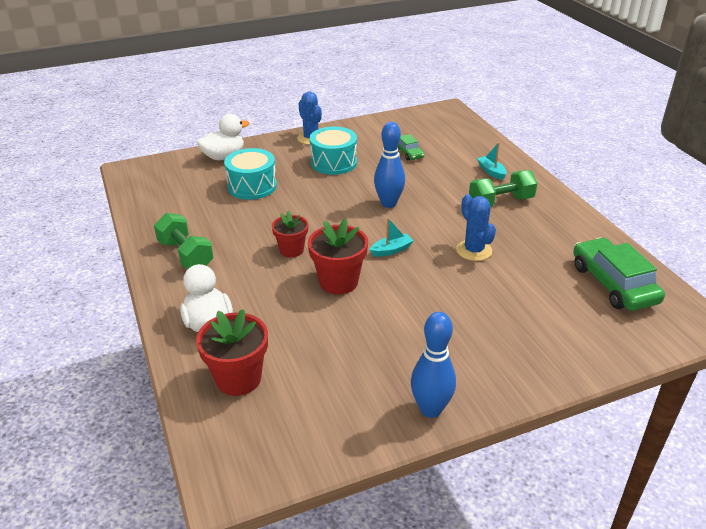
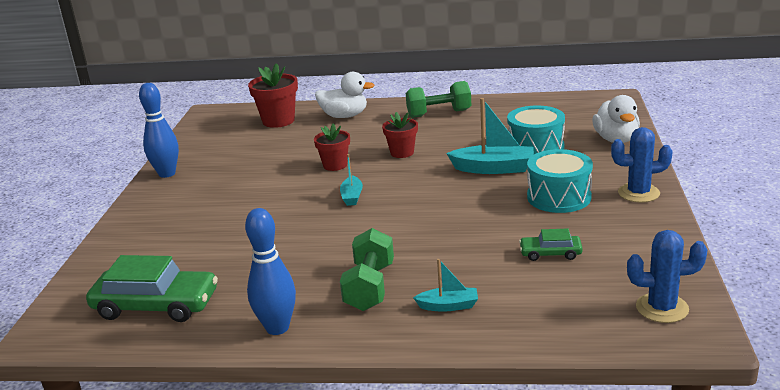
camera: 120 degrees right, 10 degrees down
red flower pot [308,218,368,294] -> red flower pot [314,123,350,171], size x0.65
blue bowling pin [374,122,405,208] -> blue bowling pin moved to [245,208,296,335]
blue cactus [456,194,496,261] -> blue cactus moved to [627,230,707,323]
none -> turquoise boat [446,98,534,174]

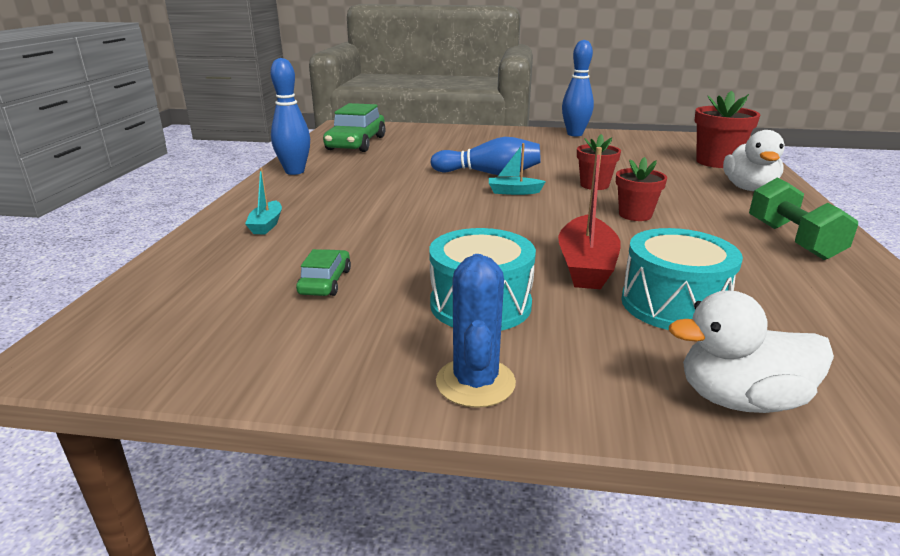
camera: 90 degrees right, 0 degrees up
green dumbbell [340,228,394,311] -> none
turquoise boat [446,98,534,174] -> red boat [558,147,621,289]
blue cactus [627,230,707,323] -> none
none -> blue bowling pin [430,137,541,175]

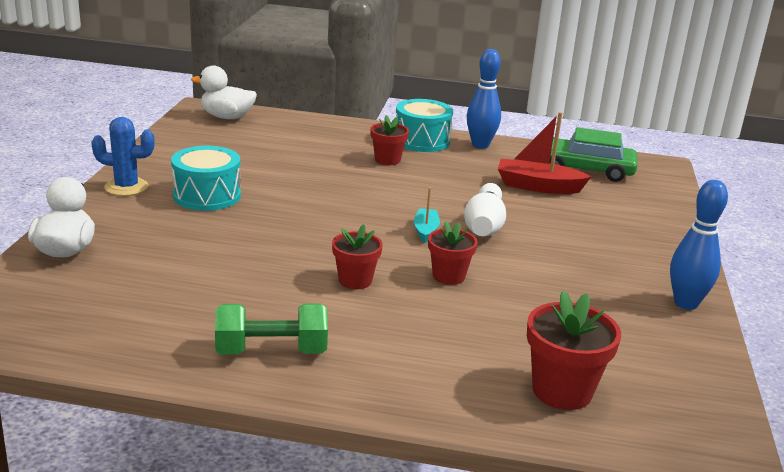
camera: 90 degrees right, 0 degrees up
turquoise boat [245,168,282,234] -> none
green car [296,249,351,296] -> none
blue bowling pin [430,137,541,175] -> white bowling pin [464,183,506,236]
red boat [558,147,621,289] -> red boat moved to [498,112,591,194]
turquoise drum [621,228,743,330] -> turquoise drum moved to [396,99,453,152]
white duck [723,130,785,191] -> white duck moved to [191,65,257,119]
none -> red flower pot [370,115,409,165]

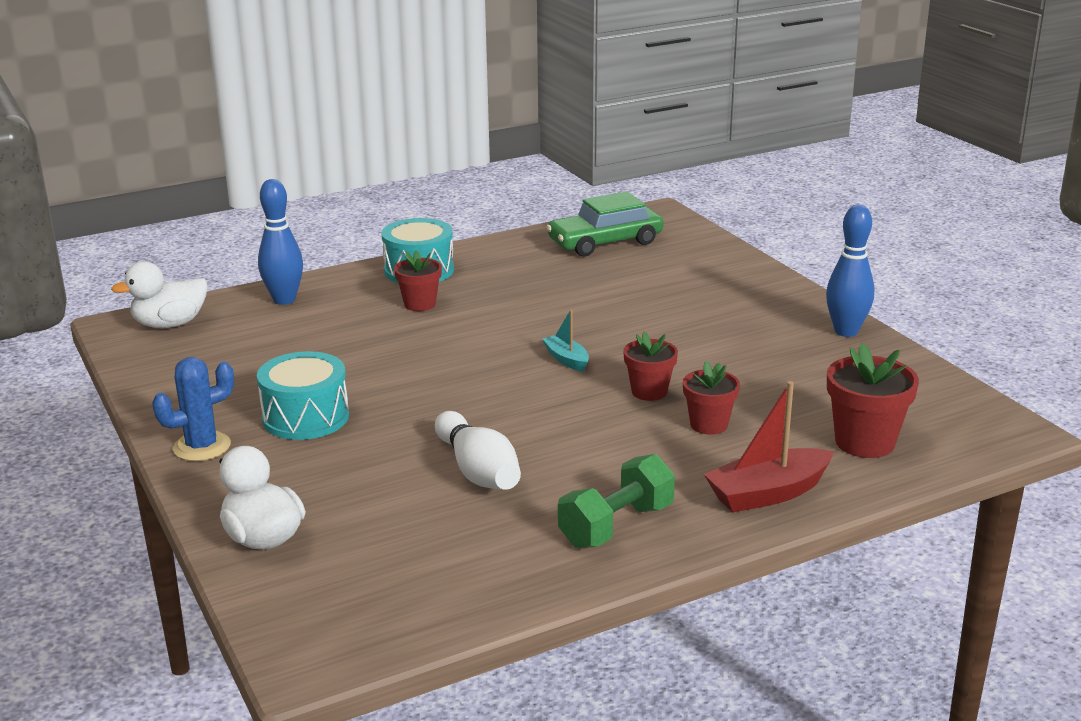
camera: 35 degrees left, 0 degrees up
red flower pot [332,224,383,289] -> red flower pot moved to [683,361,740,435]
white bowling pin [464,183,506,236] -> white bowling pin moved to [435,411,521,490]
blue bowling pin [467,49,501,149] -> blue bowling pin moved to [258,179,303,305]
red boat [498,112,591,194] -> red boat moved to [704,381,834,512]

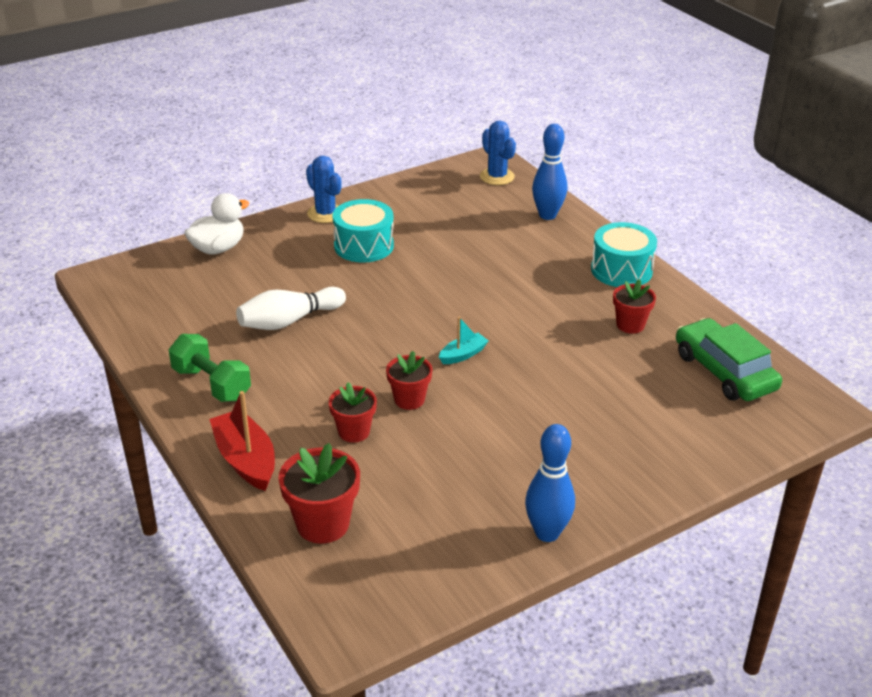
camera: 85 degrees right, 10 degrees up
white duck [111,261,207,328] -> blue cactus [480,121,516,185]
red flower pot [394,250,442,311] -> red flower pot moved to [613,279,656,334]

